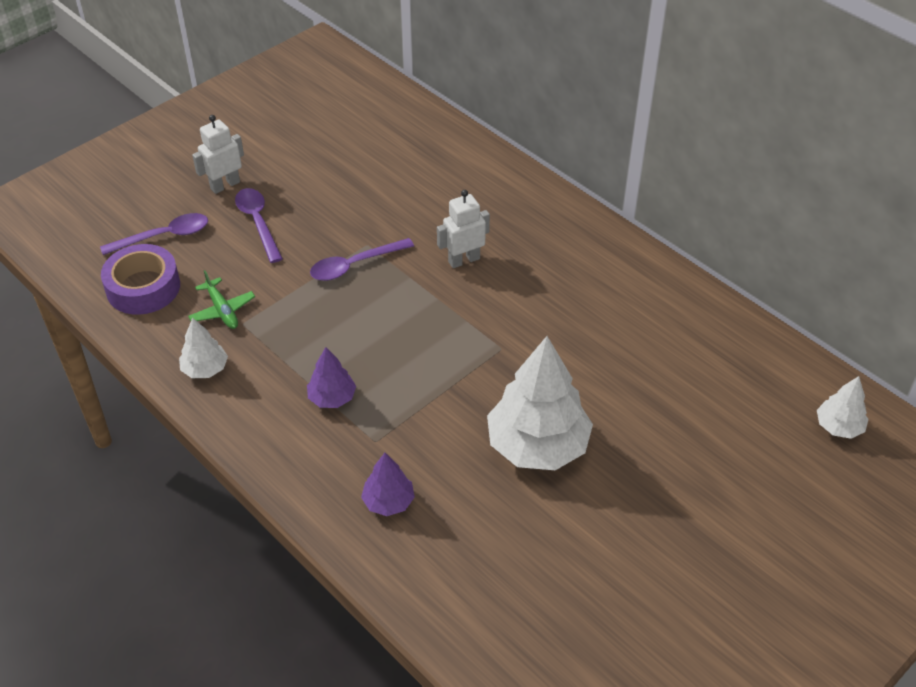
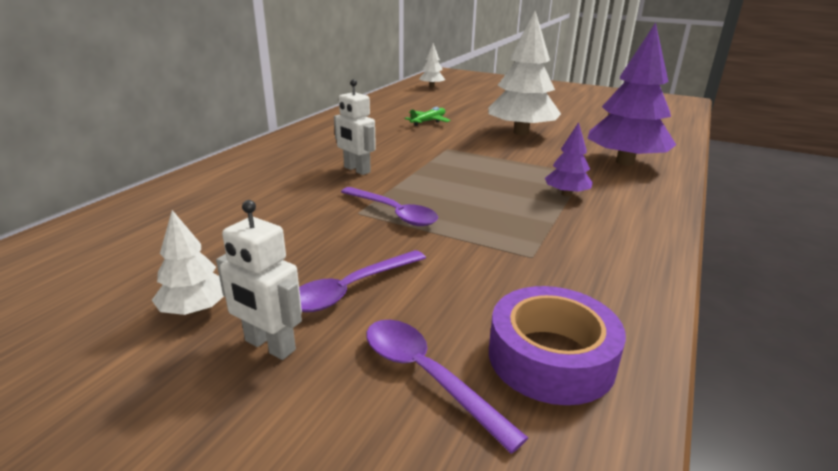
camera: 110 degrees left, 20 degrees down
white tree [179,318,228,378] -> white tree moved to [152,210,224,315]
green plane [188,270,255,329] -> green plane moved to [405,107,451,126]
purple tree [361,453,415,516] -> purple tree [587,22,676,166], size x2.05

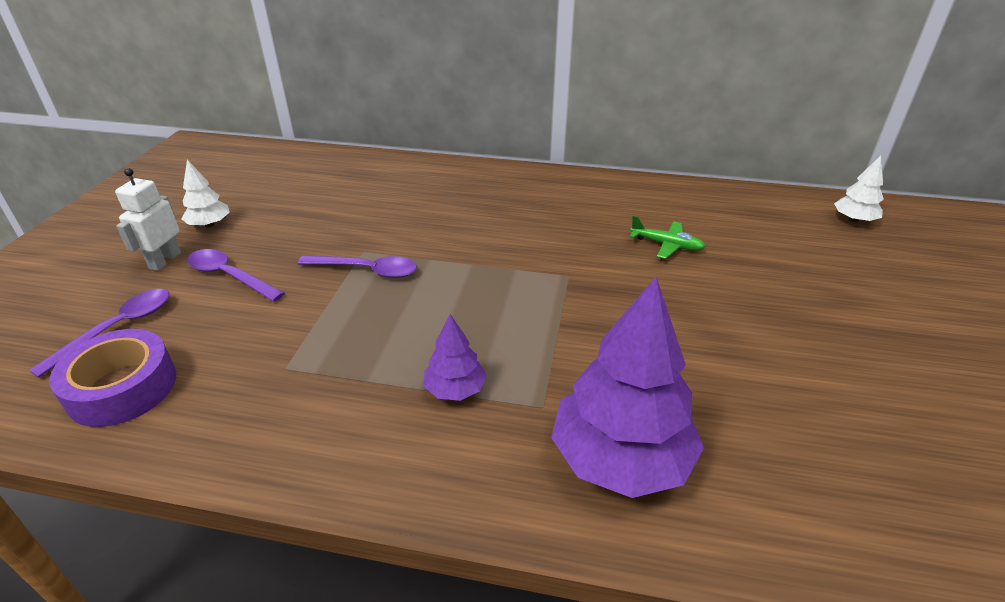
camera: 75 degrees right, 10 degrees up
white robot [334,79,376,175] -> none
purple spoon [341,187,438,226] -> purple spoon turned 105 degrees counterclockwise [298,255,417,278]
white tree [488,11,561,135] -> none

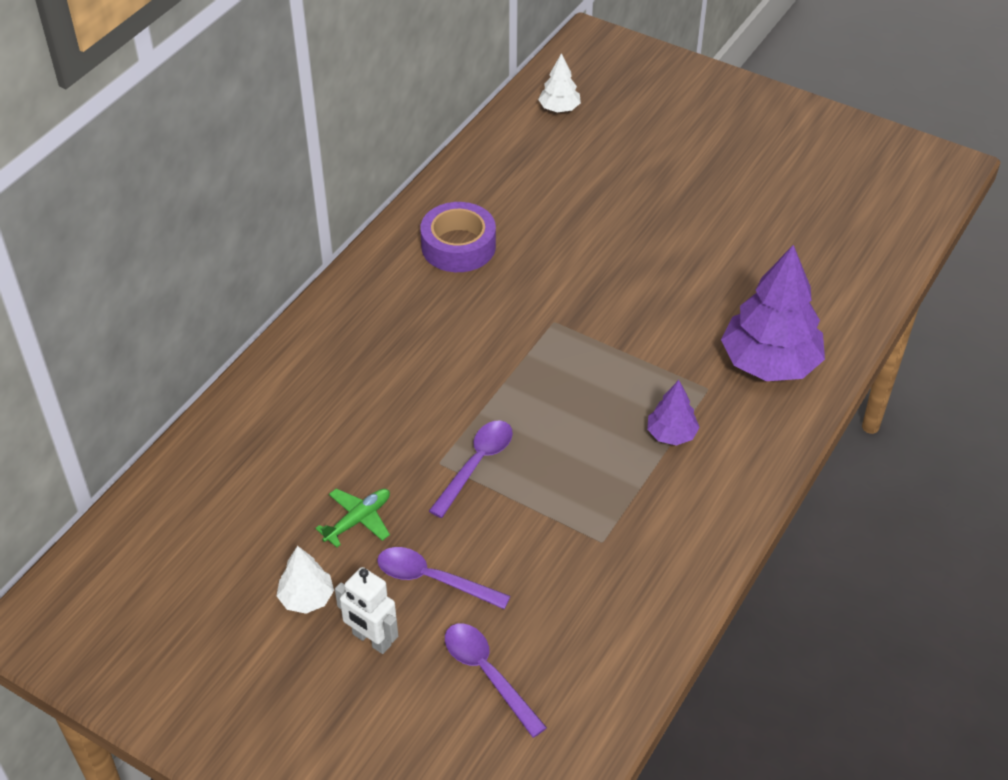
camera: 70 degrees left, 10 degrees up
purple tape [49,329,176,427] -> purple tape moved to [420,202,496,272]
purple spoon [187,249,285,302] -> purple spoon turned 60 degrees clockwise [377,547,511,609]
green plane [630,216,706,259] -> green plane moved to [315,489,390,548]

